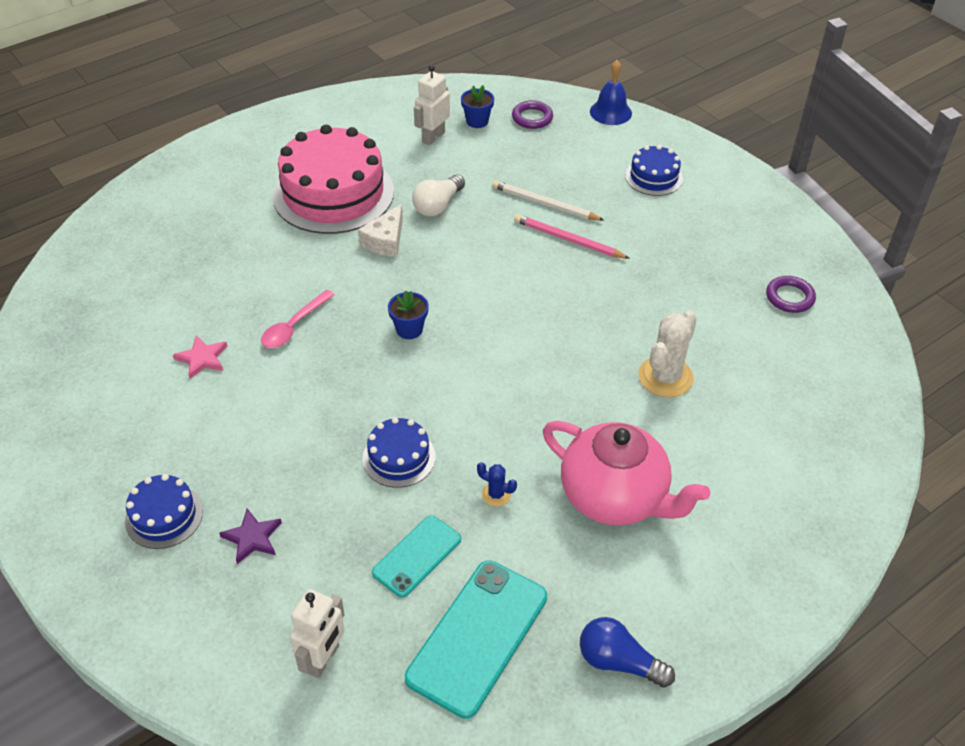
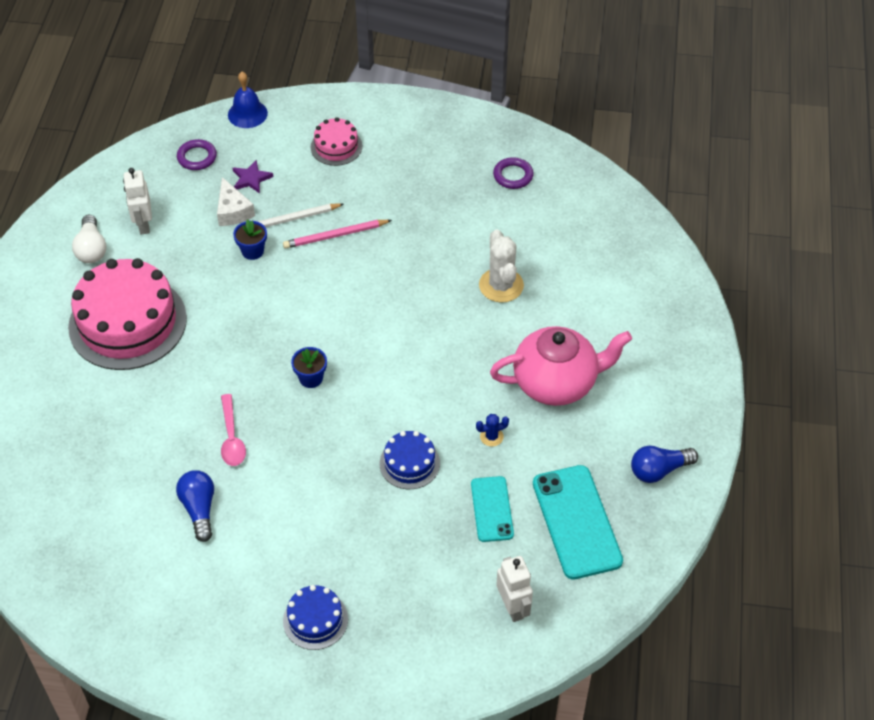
camera: 45 degrees left, 5 degrees up
pink star [173,335,227,379] -> blue light bulb [176,470,214,542]
purple star [219,509,282,564] -> purple star moved to [232,160,273,194]
white cheese [358,204,403,257] -> white cheese moved to [217,177,255,226]
white light bulb [412,174,465,216] -> white light bulb moved to [72,215,106,263]
blue flower pot [461,85,494,128] -> blue flower pot moved to [233,219,267,260]
blue cake [625,145,683,196] -> pink cake [311,117,362,166]

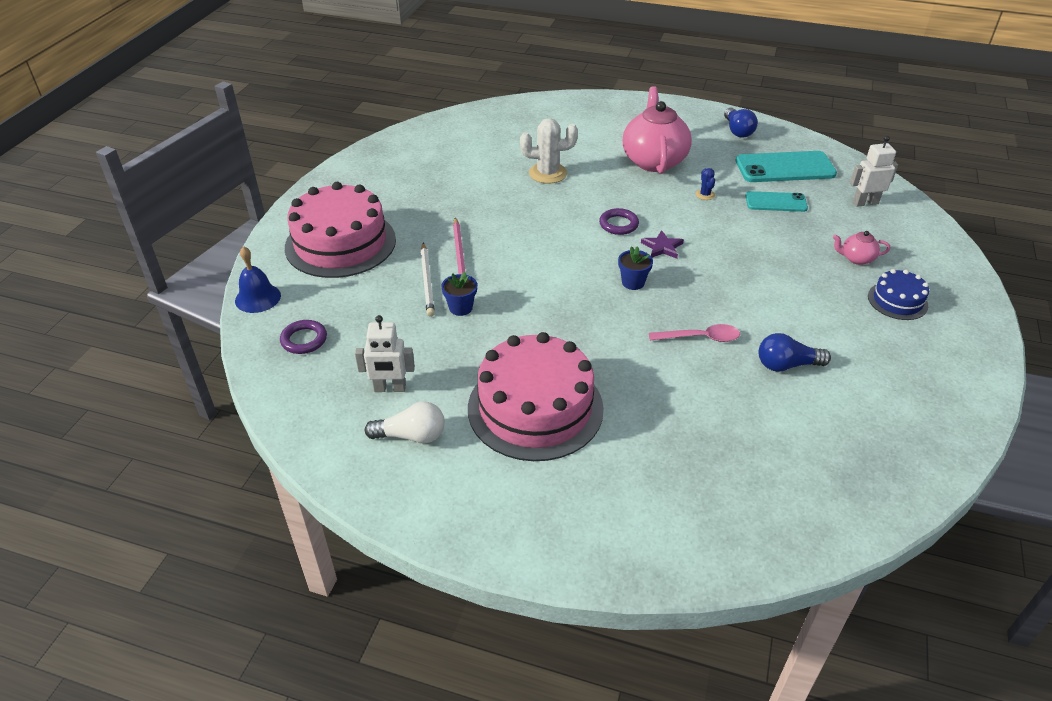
camera: 80 degrees left, 10 degrees down
white cheese [217,177,255,226] -> none
purple star [232,160,273,194] -> purple star moved to [641,230,684,259]
pink cake [311,117,362,166] -> pink cake [285,182,396,278], size x2.07
blue cake [380,431,440,489] -> none
purple ring [493,157,534,189] -> purple ring moved to [599,208,639,235]
none -> pink teapot [833,231,890,265]

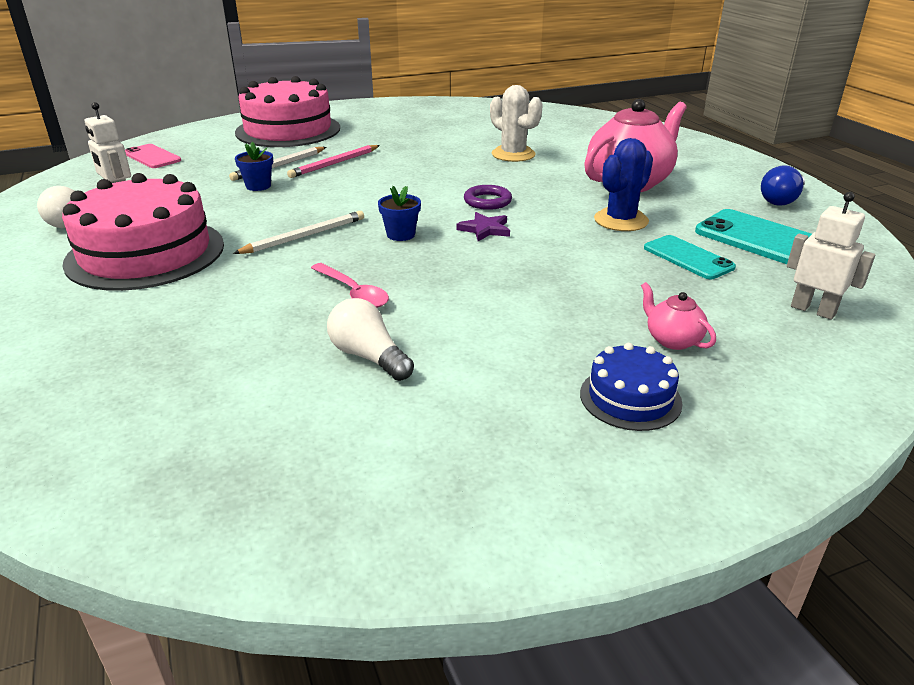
camera: 50 degrees right, 10 degrees down
blue bell [235,246,281,313] -> none
purple ring [280,320,327,354] -> pink phone [125,144,181,168]
blue cactus [696,168,715,200] -> blue cactus [594,138,653,231], size x2.05
blue light bulb [759,333,831,372] -> white light bulb [327,298,414,381]
none -> white pencil [233,211,364,254]

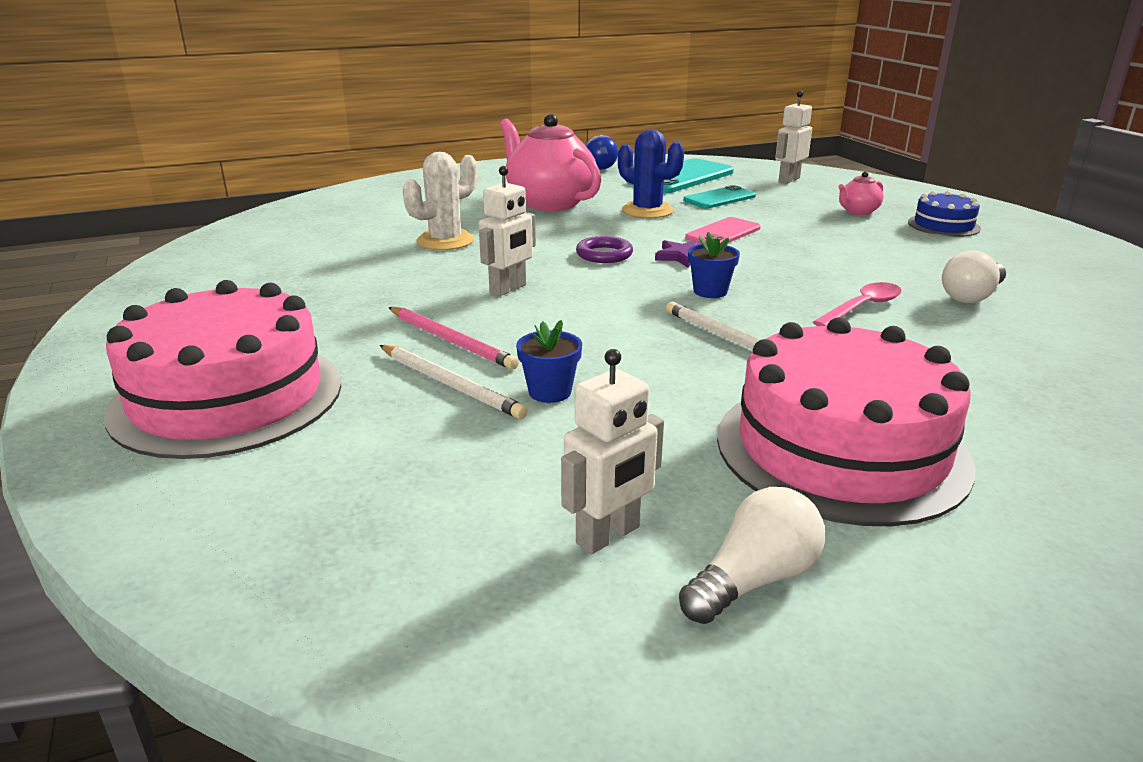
camera: 90 degrees left, 5 degrees down
pink phone [125,144,181,168] -> pink phone moved to [685,217,761,244]
none -> white robot [479,166,536,296]

